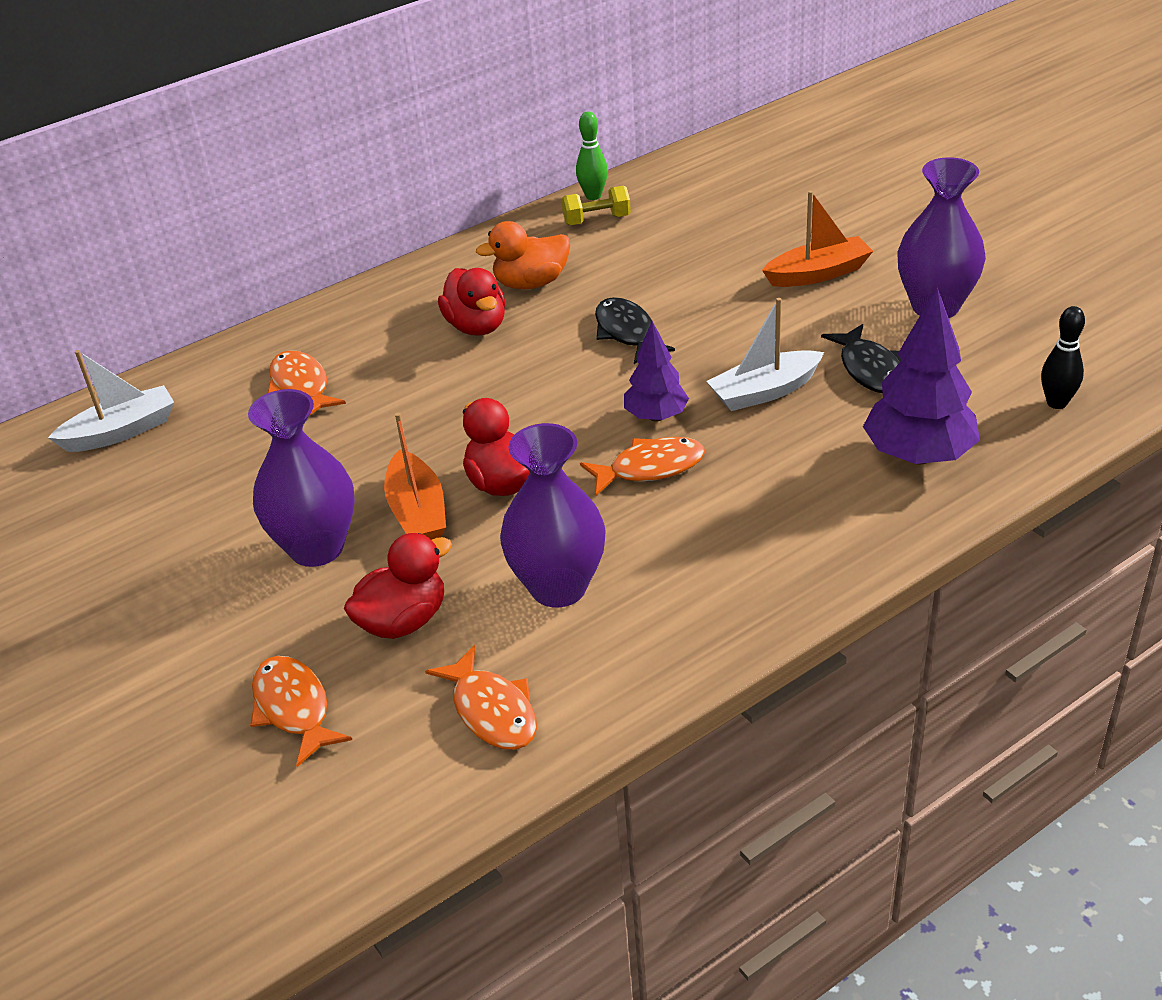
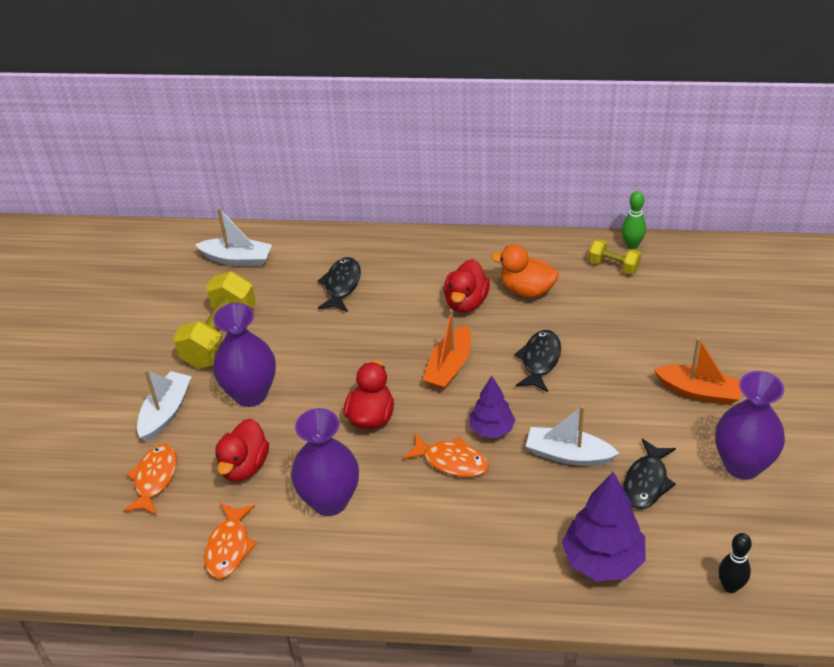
camera: 40 degrees right, 5 degrees up
orange fish [268,350,346,416] -> black fish [318,257,361,312]
red duck [344,533,452,639] -> red duck turned 105 degrees clockwise [215,419,269,481]
orange boat [384,413,446,540] -> orange boat moved to [423,309,471,390]
none -> white boat [137,369,192,442]
none -> yellow dumbbell [173,271,256,369]

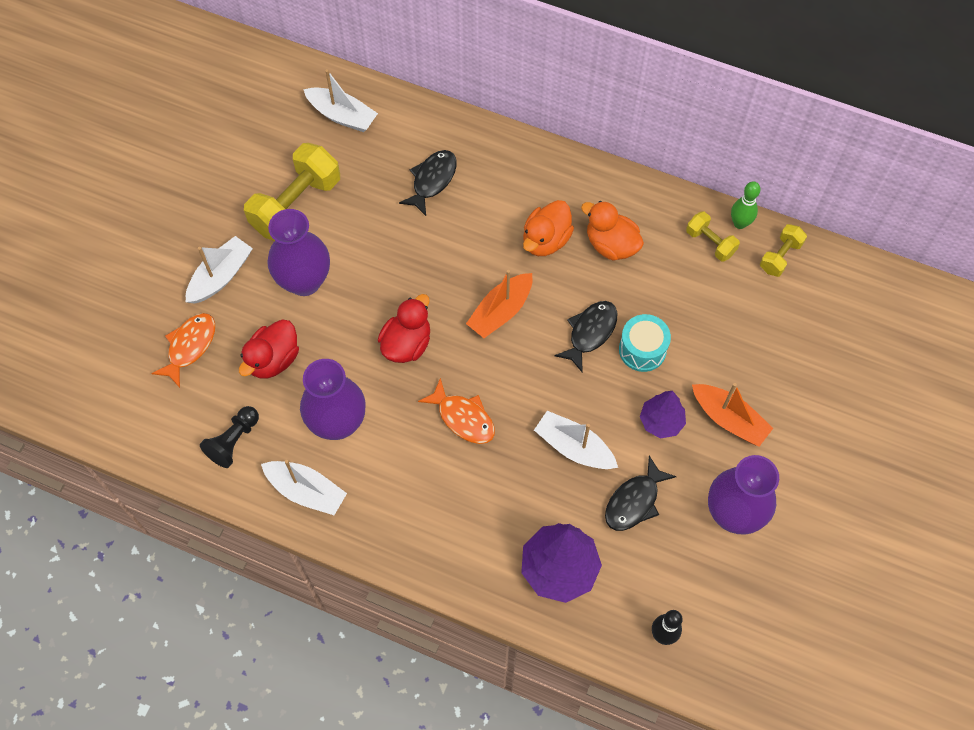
camera: 15 degrees right, 20 degrees up
orange fish [204,503,257,579] -> black pawn [200,406,259,468]
red duck [444,259,490,313] -> orange duck [523,200,574,256]
purple tree [470,376,515,438] -> purple tree moved to [640,391,686,438]
none -> white boat [261,460,347,515]
none -> turquoise drum [619,314,671,372]
none -> yellow dumbbell [760,224,807,277]

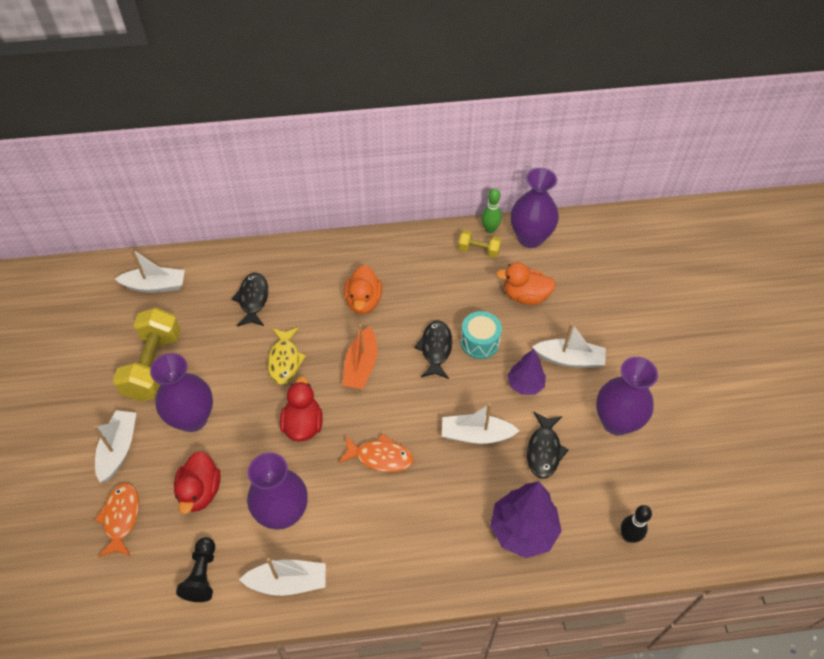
camera: 30 degrees left, 10 degrees down
orange duck [581,201,644,261] -> orange duck moved to [496,262,556,305]
orange boat [692,383,773,447] -> white boat [532,323,606,368]
yellow dumbbell [760,224,807,277] -> purple vase [511,168,559,248]
none -> yellow fish [268,327,306,385]

